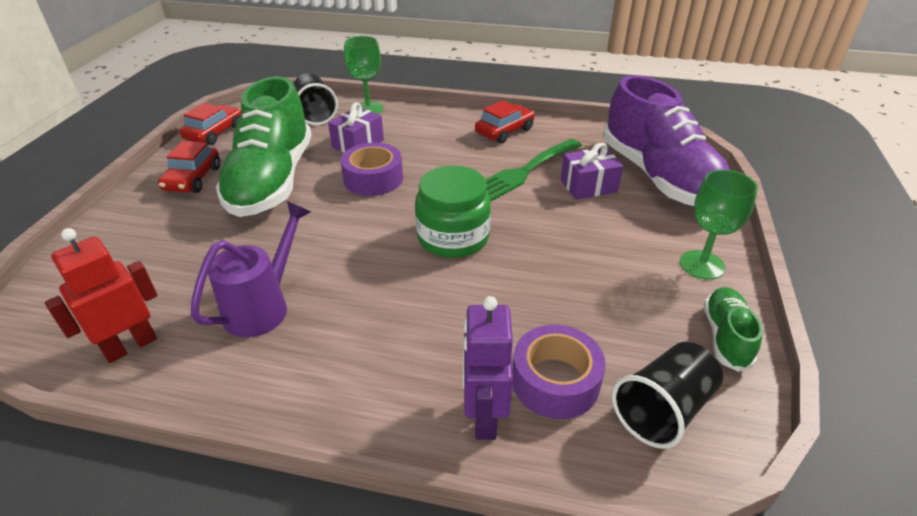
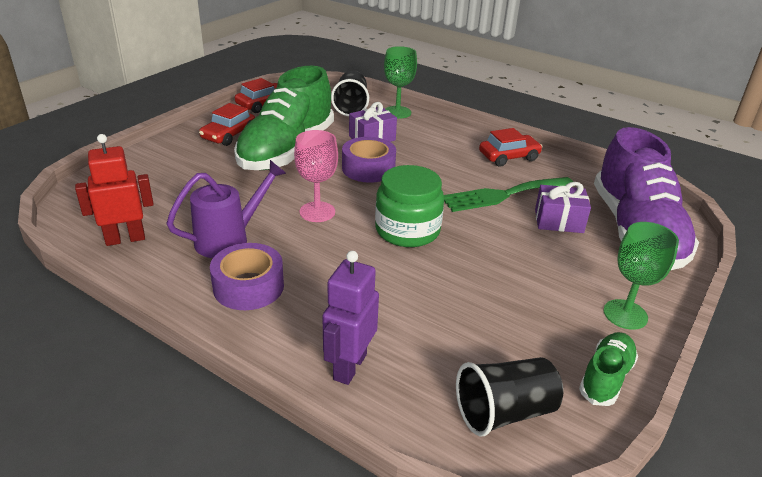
camera: 20 degrees right, 5 degrees down
purple tape [513,325,606,419] -> purple tape moved to [210,243,284,310]
none -> pink goblet [294,130,338,222]

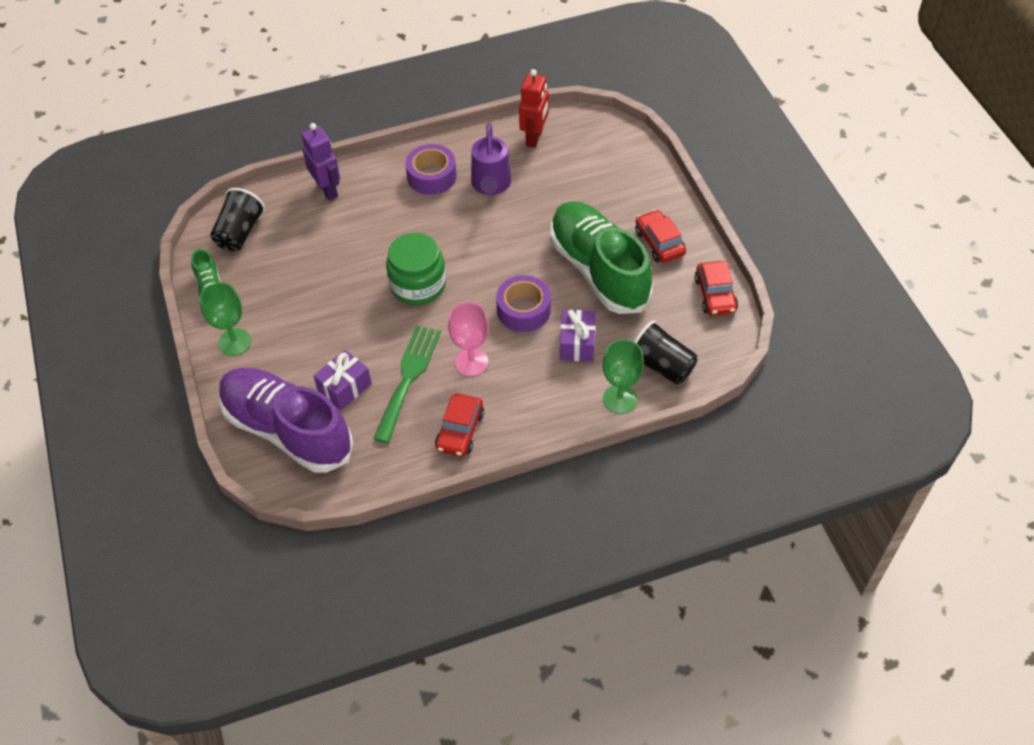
camera: 130 degrees right, 20 degrees up
pink goblet [294,130,338,222] -> pink goblet moved to [448,302,489,376]

